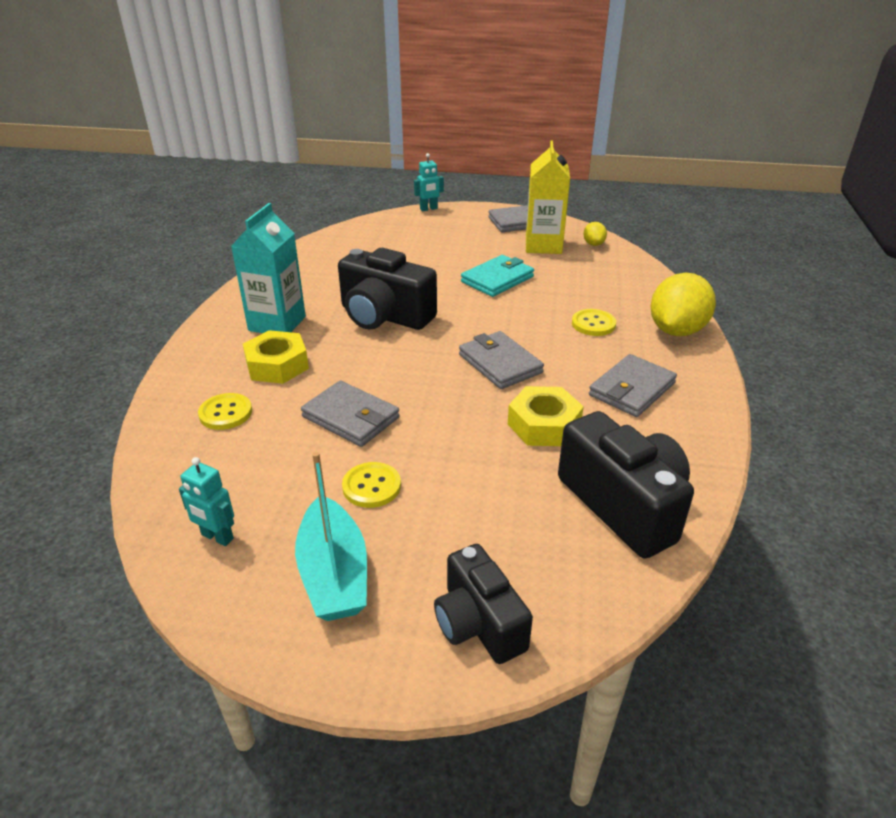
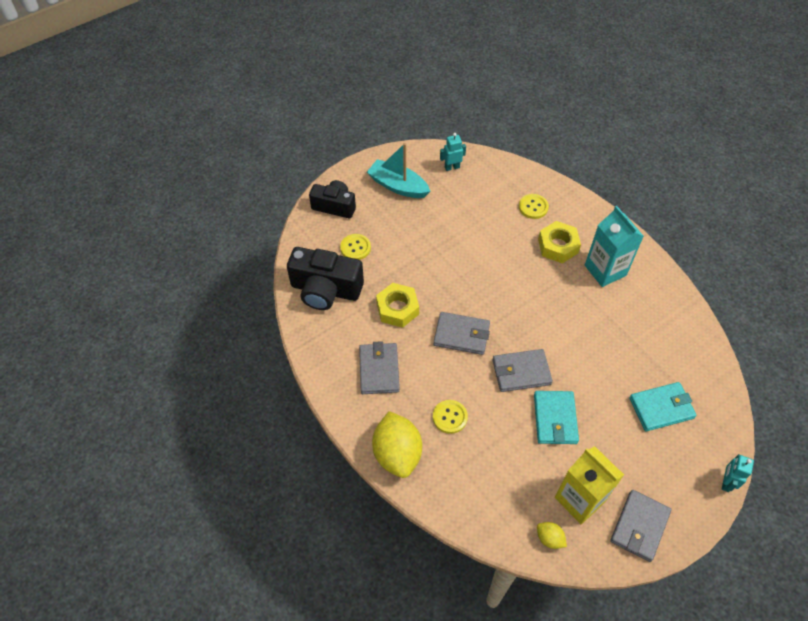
camera: 135 degrees right, 20 degrees up
grey wallet [301,381,400,447] -> grey wallet moved to [492,349,553,392]
black camera [338,248,437,330] -> none
yellow button [342,462,401,508] -> yellow button moved to [340,234,371,260]
none -> turquoise wallet [629,382,697,432]

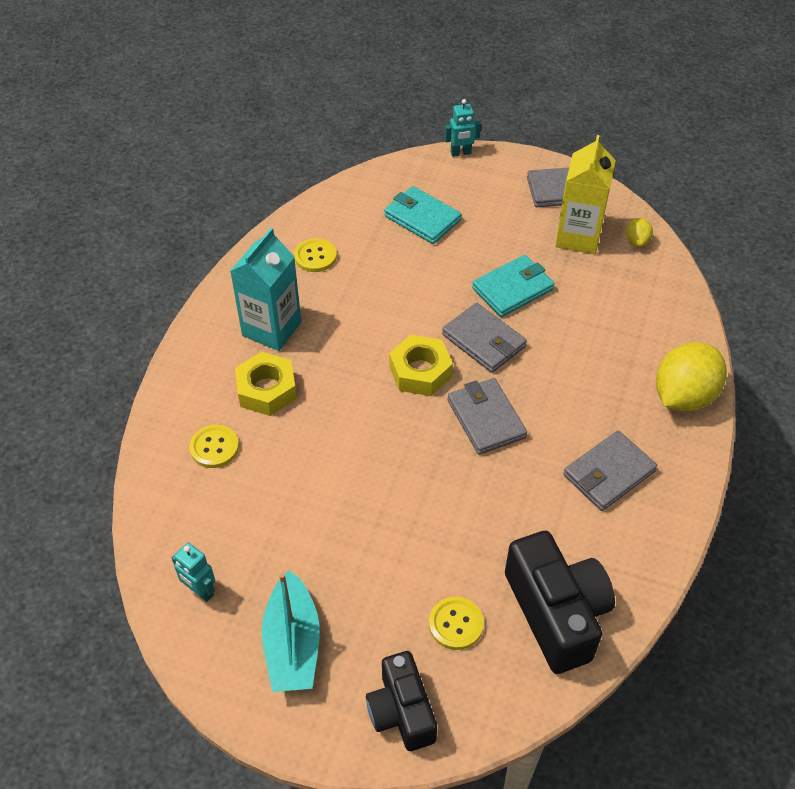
camera: 125 degrees left, 5 degrees down
yellow nut [376,283,419,328] -> yellow nut moved to [389,335,453,396]
yellow button [433,400,468,434] -> yellow button moved to [294,238,337,272]

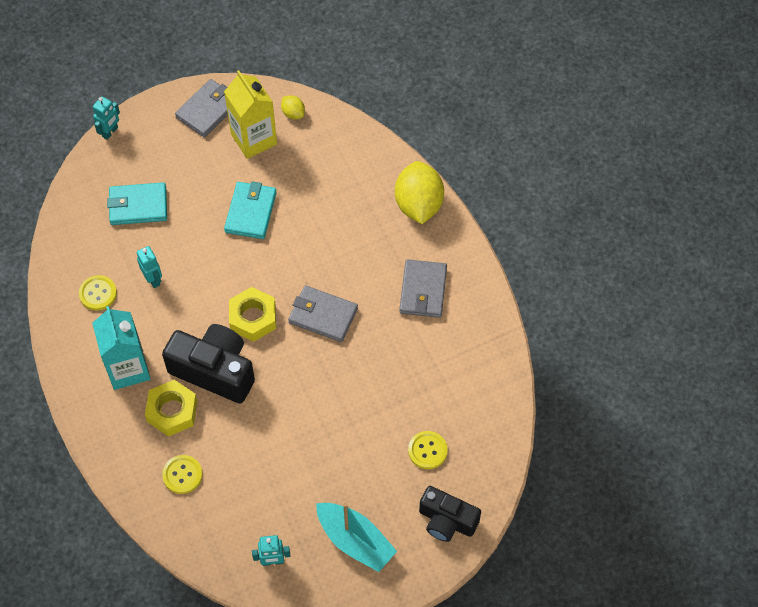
camera: 45 degrees left, 10 degrees up
grey wallet [442,303,527,373] -> none
black camera [505,531,615,674] -> black camera moved to [162,324,255,404]
none -> turquoise robot [137,246,162,288]

